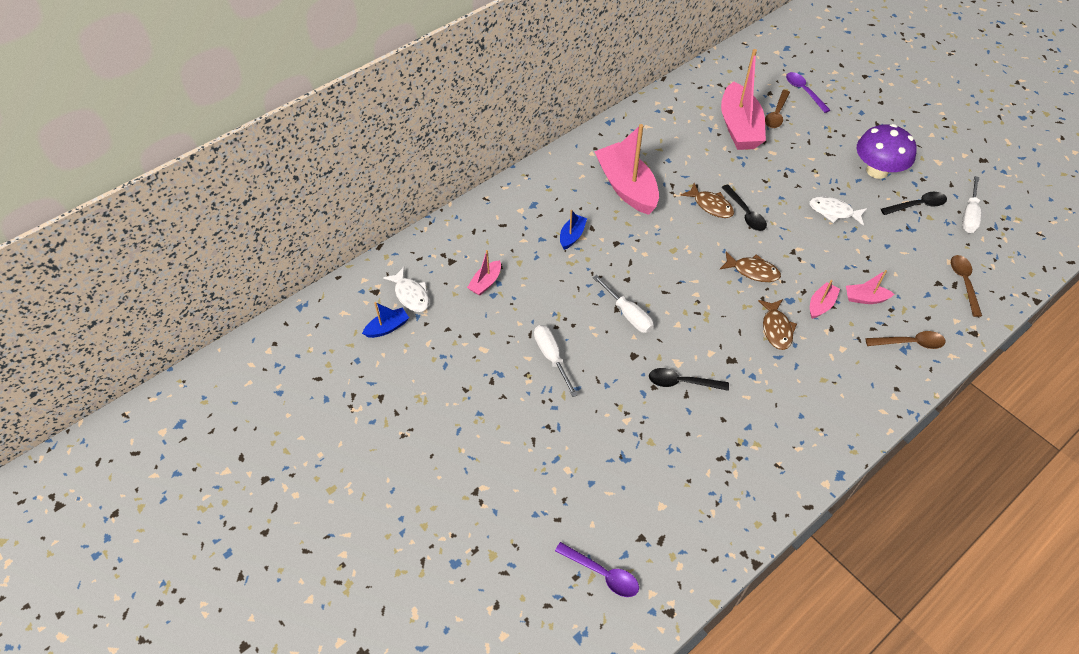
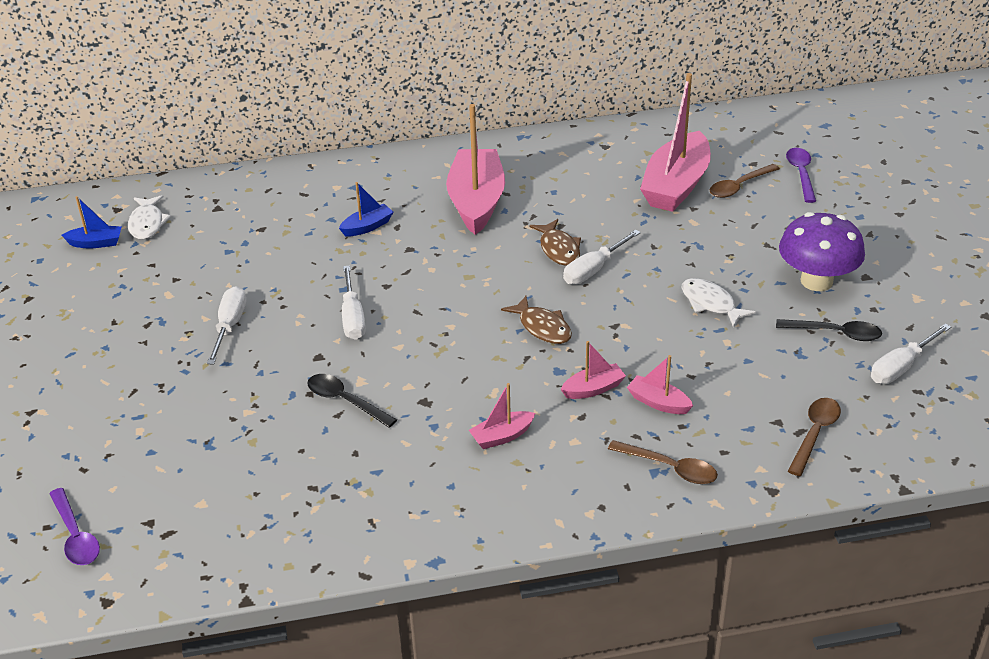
camera: 30 degrees right, 15 degrees down
pink boat [467,250,501,296] -> pink boat moved to [469,383,535,449]
black spoon [721,185,767,231] -> white screwdriver [563,230,641,285]
brown fish [758,299,797,350] -> none

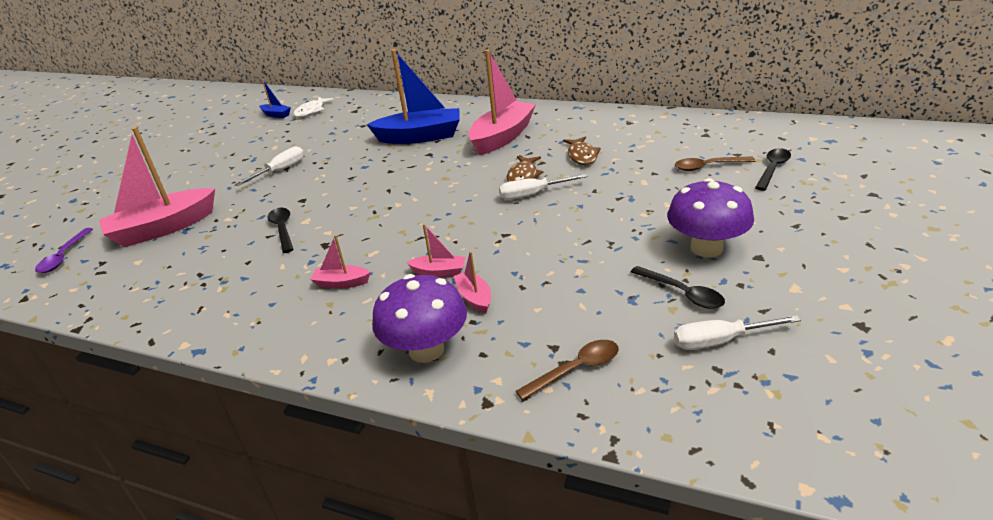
camera: 35 degrees right, 5 degrees down
blue boat [339,182,393,236] -> blue boat [366,49,460,144], size x2.18
white screwdriver [342,265,366,340] -> none
brown fish [501,296,572,344] -> brown fish moved to [563,136,601,165]
brown spoon [608,440,718,484] -> purple mushroom [372,274,467,363]
pink boat [640,73,711,212] -> pink boat moved to [99,127,215,247]
white fish [682,278,756,328] -> none
purple spoon [786,148,816,203] -> black spoon [755,148,791,191]

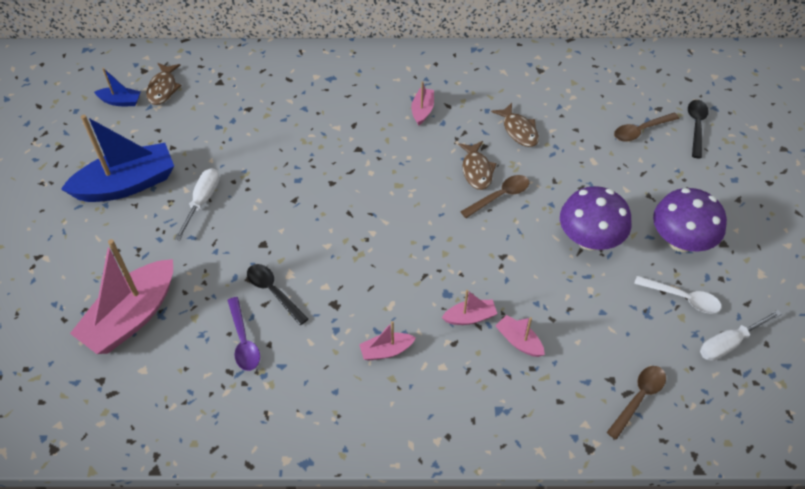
camera: 25 degrees left, 20 degrees up
purple spoon [35,228,93,273] -> purple spoon moved to [228,297,260,371]
white fish [293,97,334,117] -> brown fish [146,63,182,105]
blue boat [366,49,460,144] -> blue boat moved to [61,115,174,202]
purple mushroom [372,274,467,363] -> purple mushroom moved to [560,186,632,250]
pink boat [468,49,536,155] -> pink boat [411,81,434,126], size x0.46
white screwdriver [499,174,588,200] -> brown spoon [460,175,529,218]
black spoon [631,266,725,309] -> white spoon [634,276,721,314]

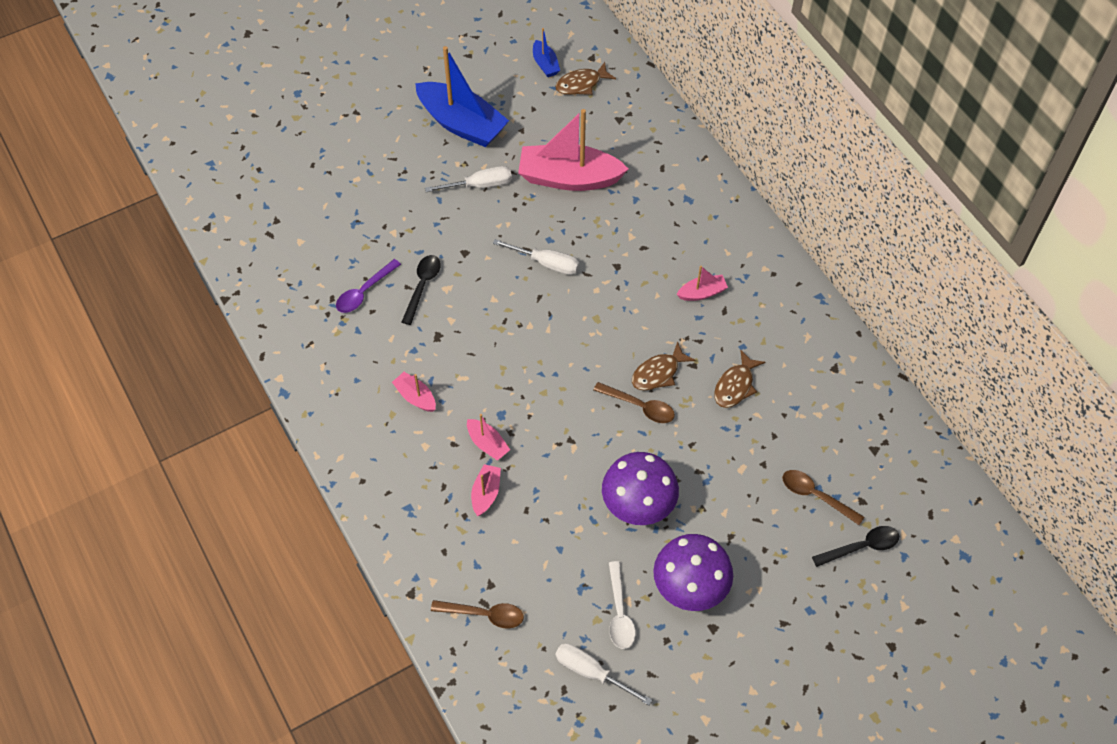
camera: 60 degrees right, 5 degrees up
pink boat [70,239,173,354] -> pink boat moved to [518,109,628,191]
none -> white screwdriver [493,239,579,275]

